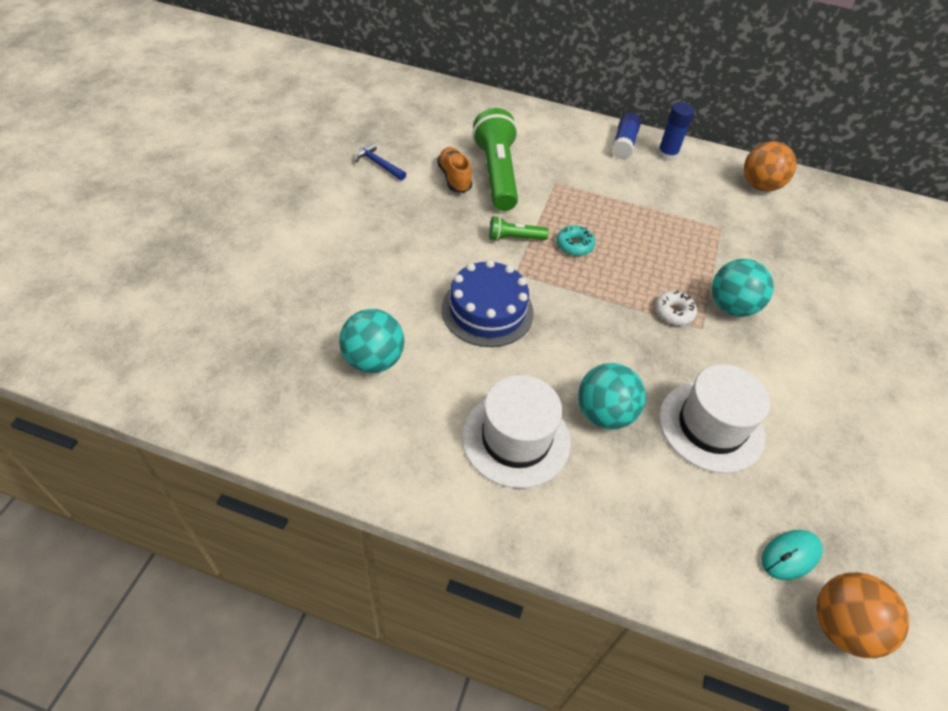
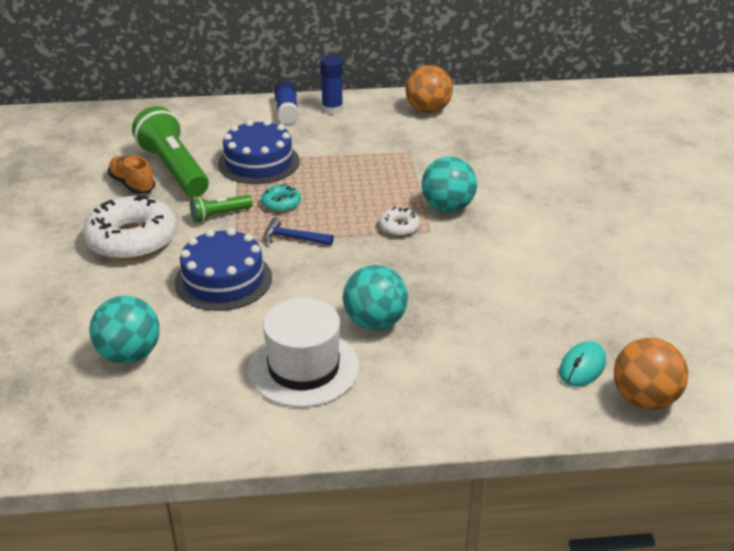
camera: 20 degrees left, 15 degrees down
blue hammer [354,142,406,180] -> blue hammer moved to [264,218,334,246]
white hat [659,364,770,473] -> none
none -> white donut [83,195,177,261]
none -> blue cake [218,120,300,184]

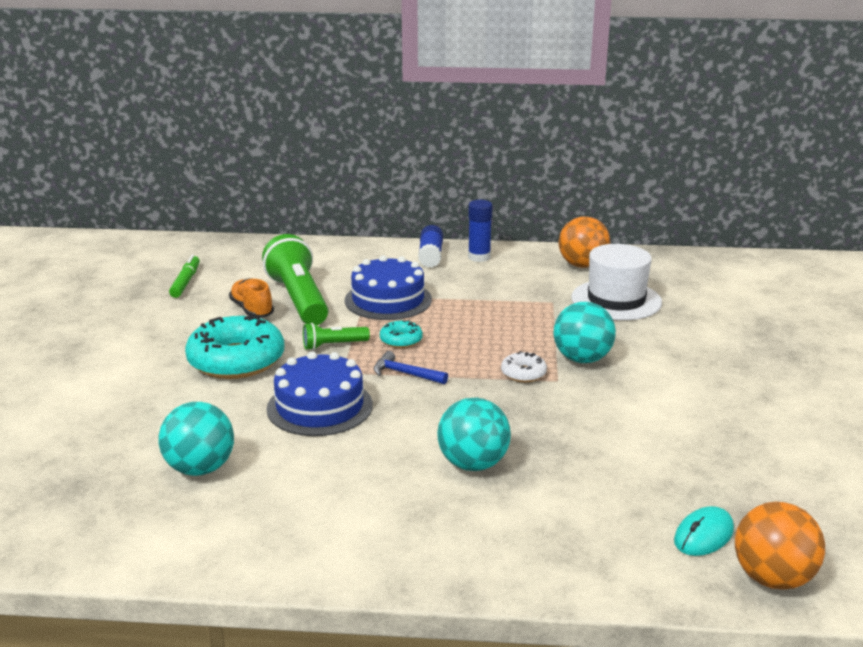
camera: 10 degrees right, 10 degrees down
white donut [83,195,177,261] -> turquoise donut [185,315,285,379]
white hat [248,298,360,407] -> white hat moved to [571,244,662,320]
none -> green marker [169,255,200,298]

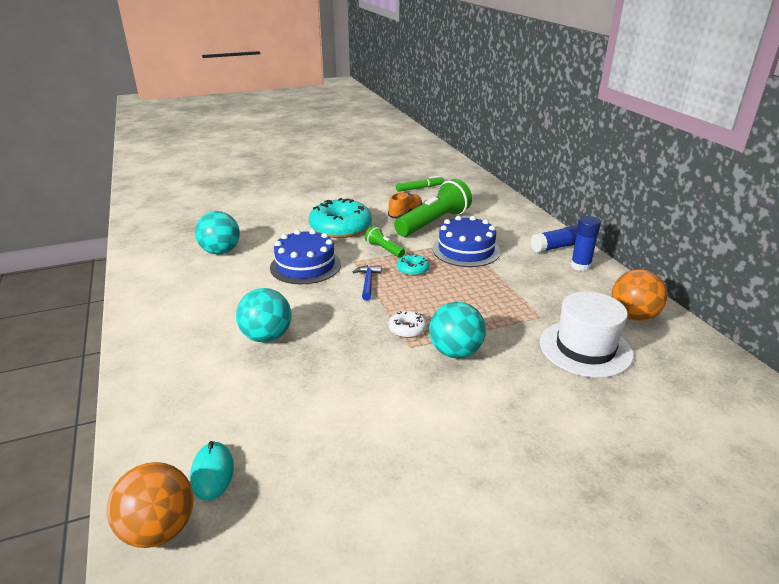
camera: 65 degrees right, 5 degrees up
turquoise mouse [674,506,734,556] -> turquoise mouse turned 60 degrees clockwise [190,441,234,501]

